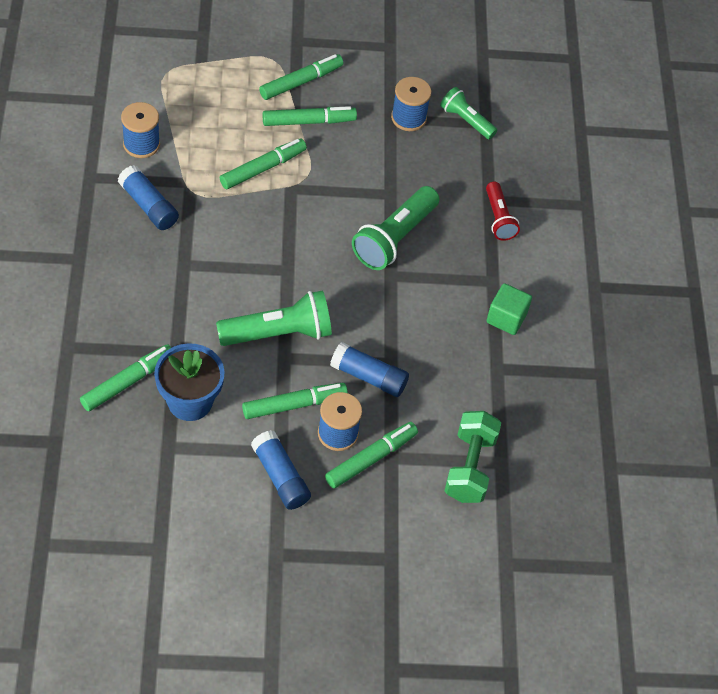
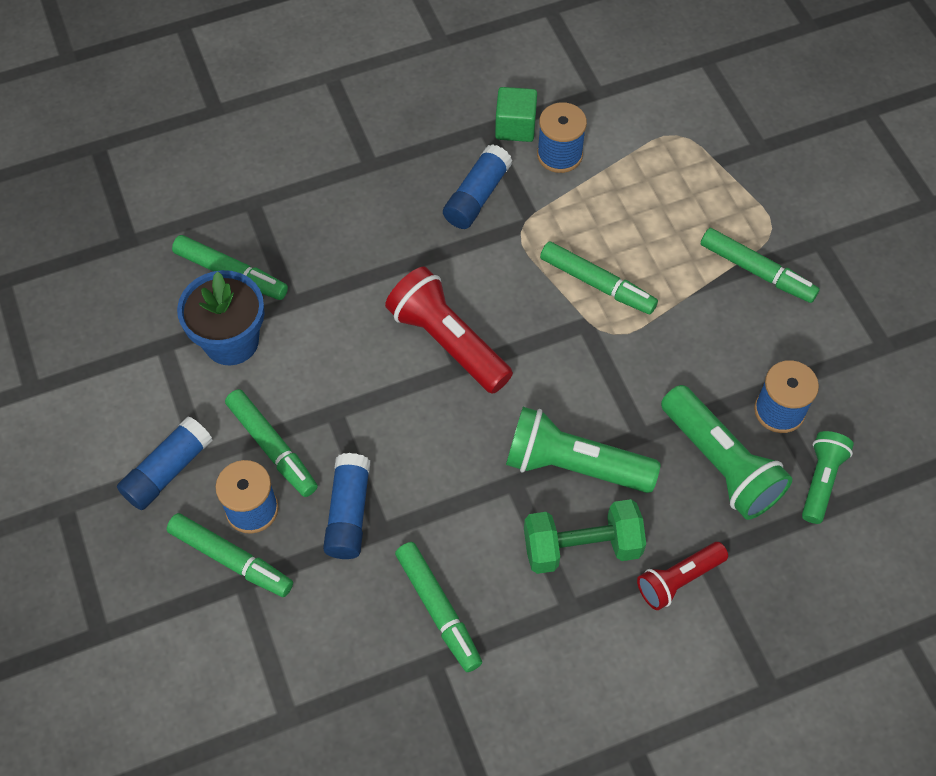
camera: 75 degrees right, 5 degrees up
green flashlight [216,290,332,346] -> green flashlight moved to [661,385,792,520]
green marker [263,106,357,126] -> green marker moved to [395,542,482,672]
green dumbbell [444,411,501,503] -> green dumbbell moved to [524,499,646,574]
green cube [486,283,532,335] -> green cube moved to [495,87,537,142]
none -> red flashlight [385,267,513,394]

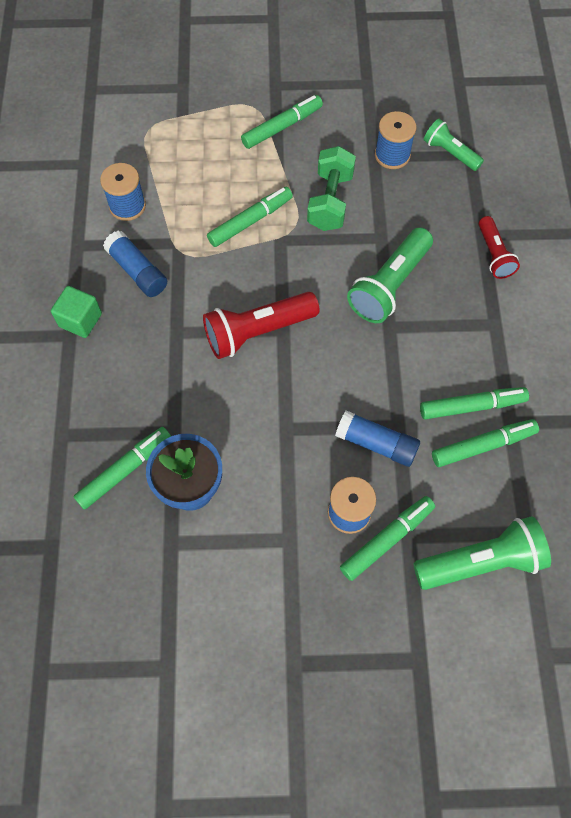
camera: 70 degrees left, 5 degrees up
blue glue stick [117,416,212,510] -> none
green marker [225,389,318,497] -> green marker moved to [432,419,539,467]
green cube [495,87,537,142] -> green cube moved to [51,286,102,338]
green dumbbell [524,499,646,574] -> green dumbbell moved to [307,146,356,231]
green flashlight [661,385,792,520] -> green flashlight moved to [413,516,551,590]

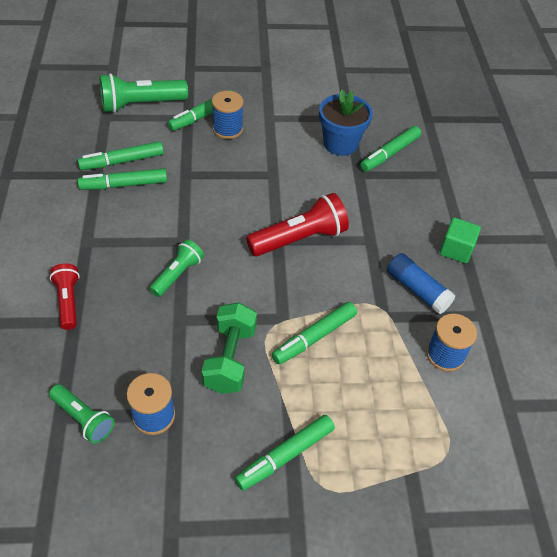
camera: 175 degrees right, 15 degrees down
blue glue stick [335,410,420,467] -> none
green flashlight [347,227,433,323] -> green flashlight [149,240,204,297], size x0.61

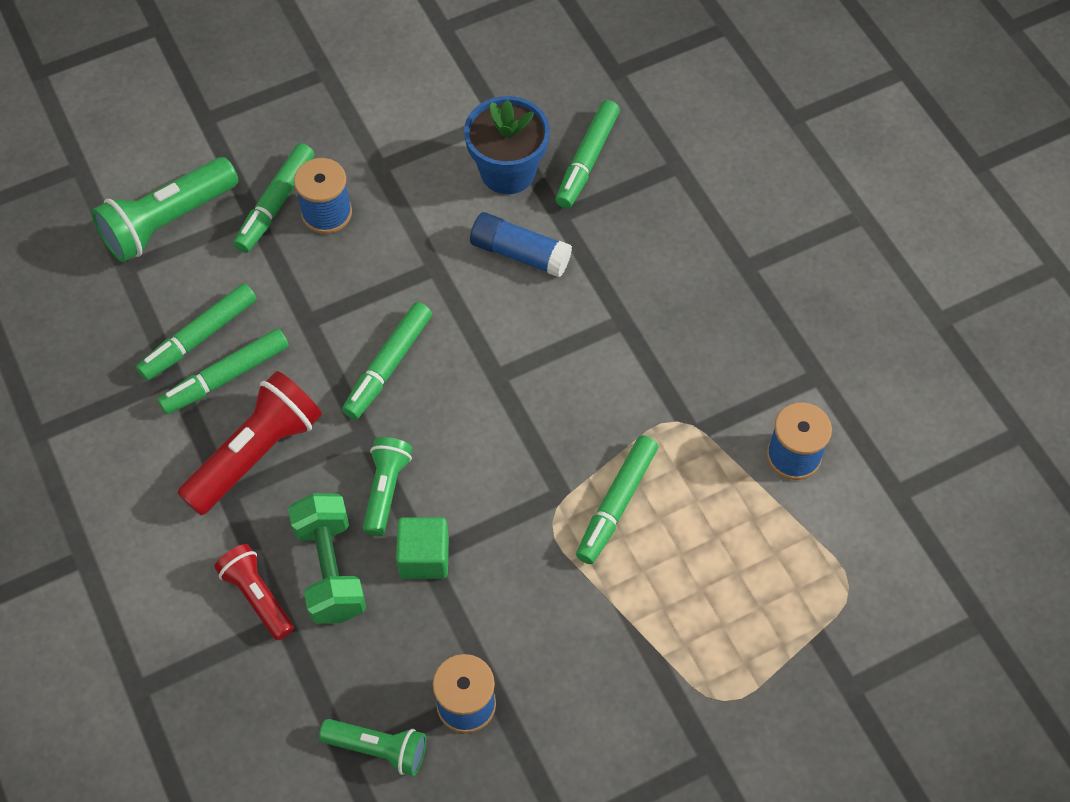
camera: 20 degrees left, 10 degrees up
green dumbbell [202,302,257,394] -> green dumbbell moved to [288,493,366,624]
green marker [235,415,335,491] -> green marker moved to [342,302,432,420]
red flashlight [246,193,349,256] -> red flashlight moved to [177,371,322,515]
blue glue stick [387,253,456,314] -> blue glue stick moved to [470,212,572,278]
green cube [440,217,481,264] -> green cube moved to [396,517,449,579]

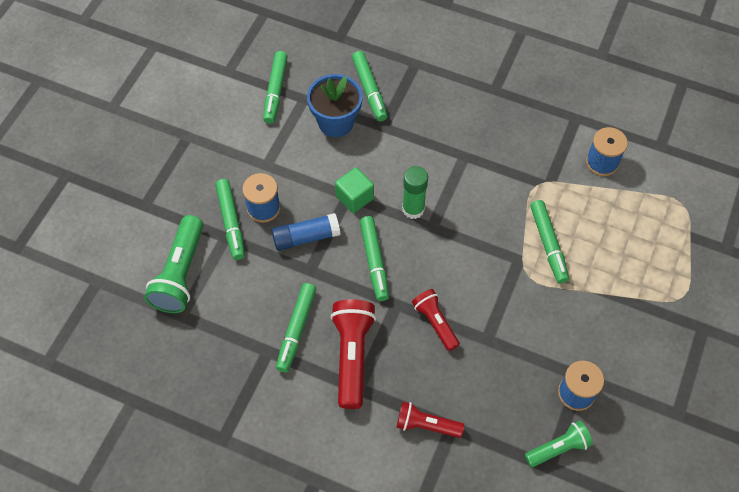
camera: 40 degrees left, 0 degrees up
green marker [136,283,257,380] -> green marker moved to [263,51,288,124]
green dumbbell [288,493,366,624] -> none
green flashlight [363,437,412,536] -> red flashlight [412,289,460,351]
green cube [396,517,449,579] -> green cube moved to [335,167,374,213]
blue glue stick [470,212,572,278] -> blue glue stick moved to [272,213,340,251]
none -> green glue stick [402,166,428,219]

